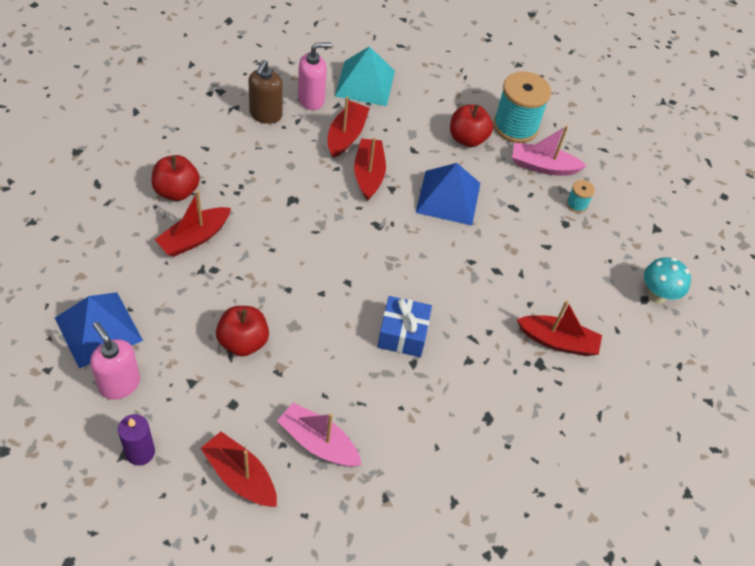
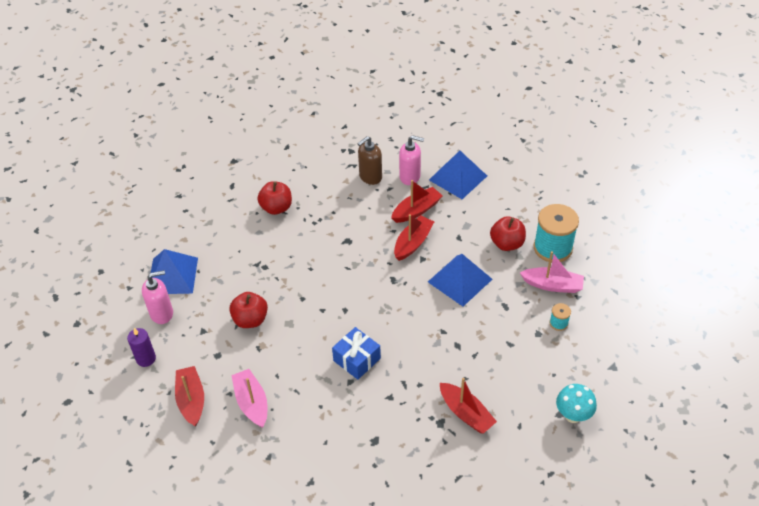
camera: 40 degrees right, 5 degrees down
pink soap dispenser [90,322,140,400] -> pink soap dispenser turned 75 degrees clockwise [142,270,173,324]
red boat [154,191,231,257] -> none
turquoise pyramid [335,46,395,106] -> blue pyramid [429,151,487,199]
pink boat [512,125,587,176] -> pink boat turned 150 degrees clockwise [520,251,584,293]

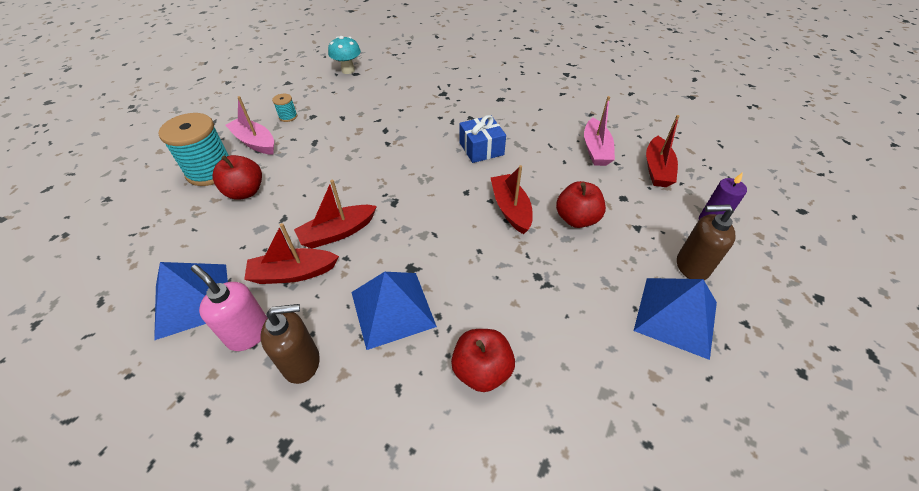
camera: 155 degrees left, 0 degrees up
pink soap dispenser [142,270,173,324] -> brown soap dispenser [677,204,736,280]
blue pyramid [428,254,492,306] -> blue pyramid moved to [351,272,437,350]
red boat [440,378,497,434] -> red boat moved to [491,165,533,234]

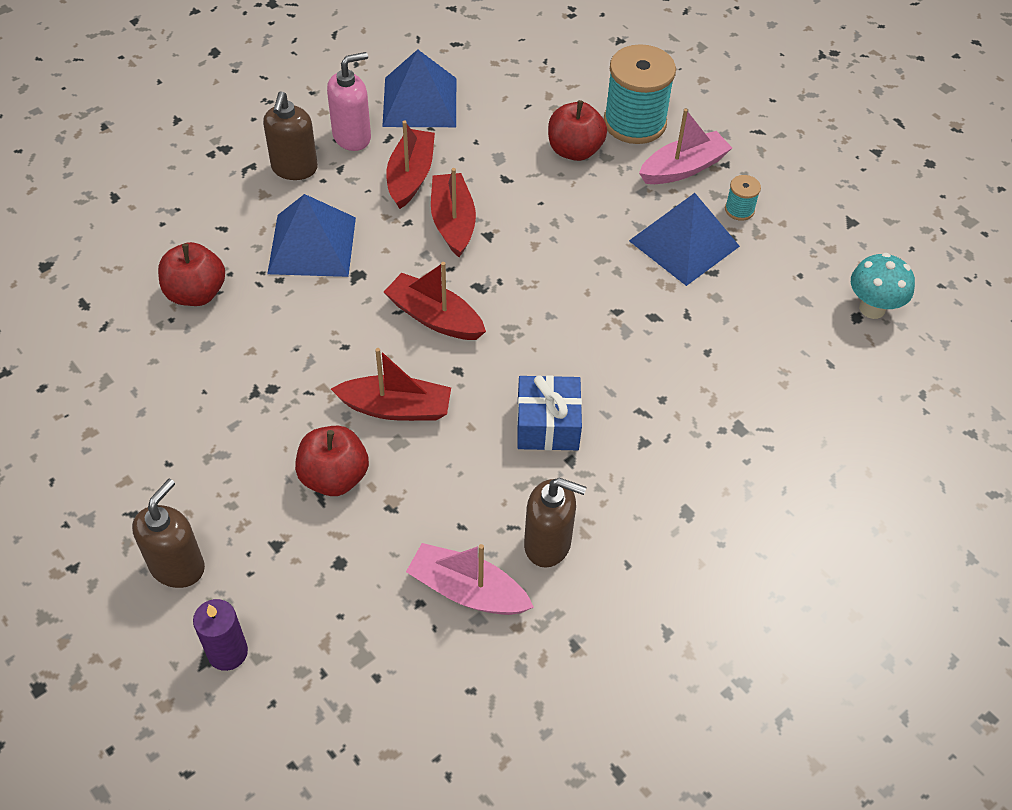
camera: 110 degrees right, 5 degrees up
blue pyramid [634,278,717,360] -> blue pyramid moved to [629,193,740,286]
red boat [646,115,680,187] -> red boat moved to [384,262,486,340]
none -> brown soap dispenser [524,478,587,568]

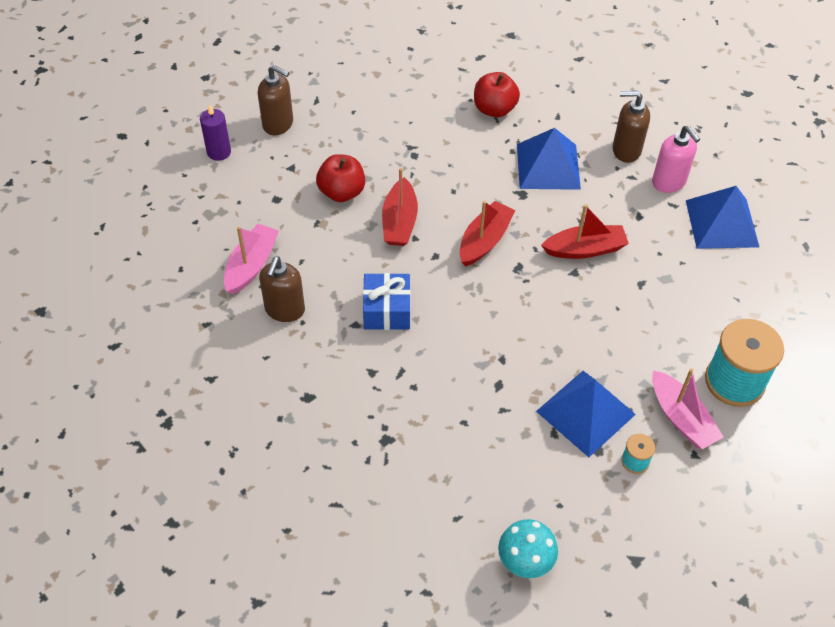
camera: 90 degrees right, 0 degrees up
red boat [386,121,435,209] -> none
red apple [548,100,607,161] -> none

